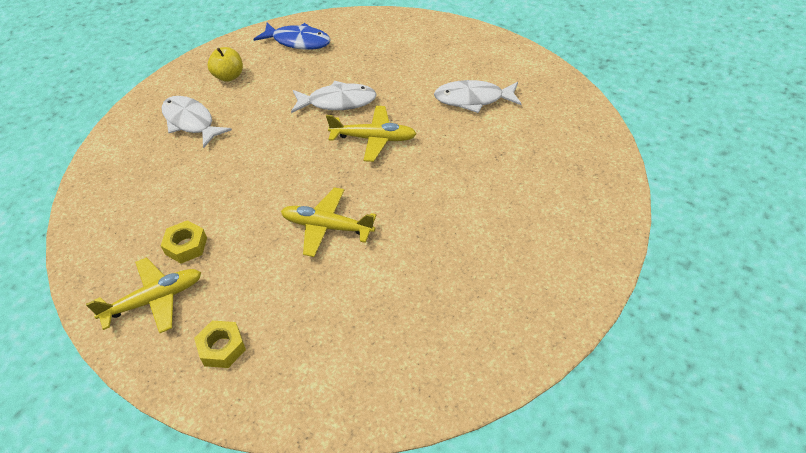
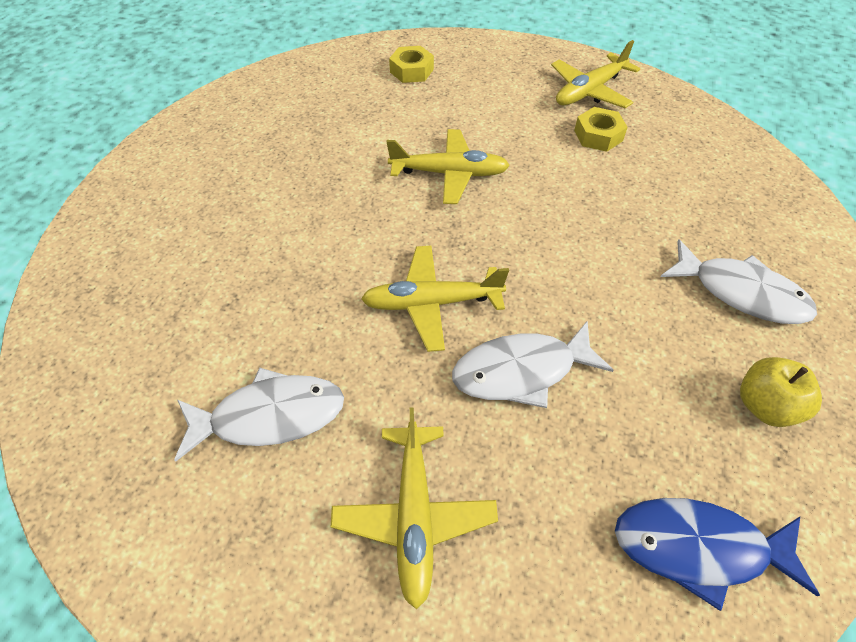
camera: 165 degrees right, 5 degrees up
yellow nut [194,321,246,368] -> yellow nut moved to [389,46,434,83]
none -> yellow plane [331,407,498,609]

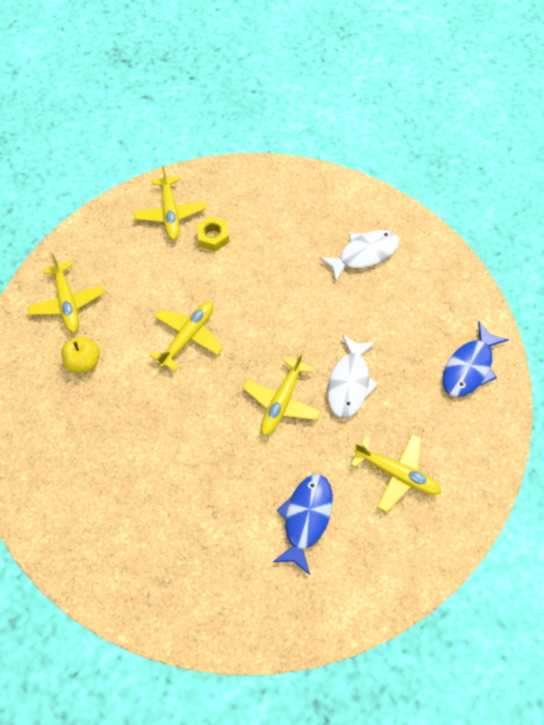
camera: 60 degrees left, 10 degrees up
white fish [174,368,344,461] -> blue fish [273,474,333,575]
yellow nut [389,46,434,83] -> yellow plane [27,254,104,333]
yellow apple [740,357,822,427] -> yellow apple moved to [61,336,100,373]

